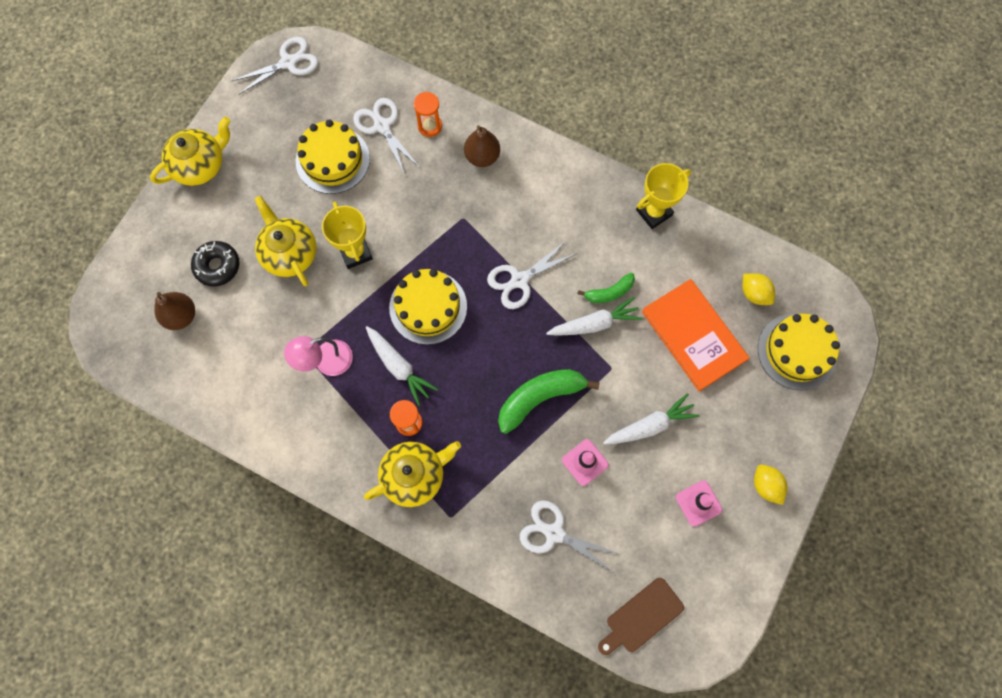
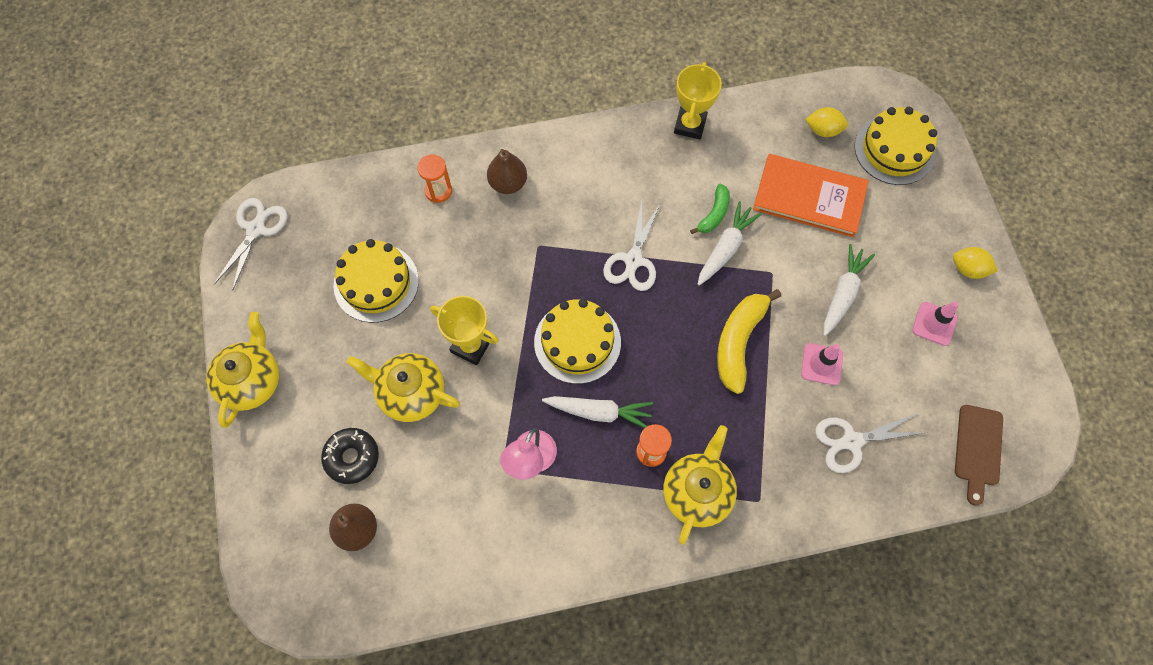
camera: 40 degrees left, 5 degrees down
white scissors [353,98,420,175] -> none
green banana [498,369,600,434] -> yellow banana [717,289,781,394]

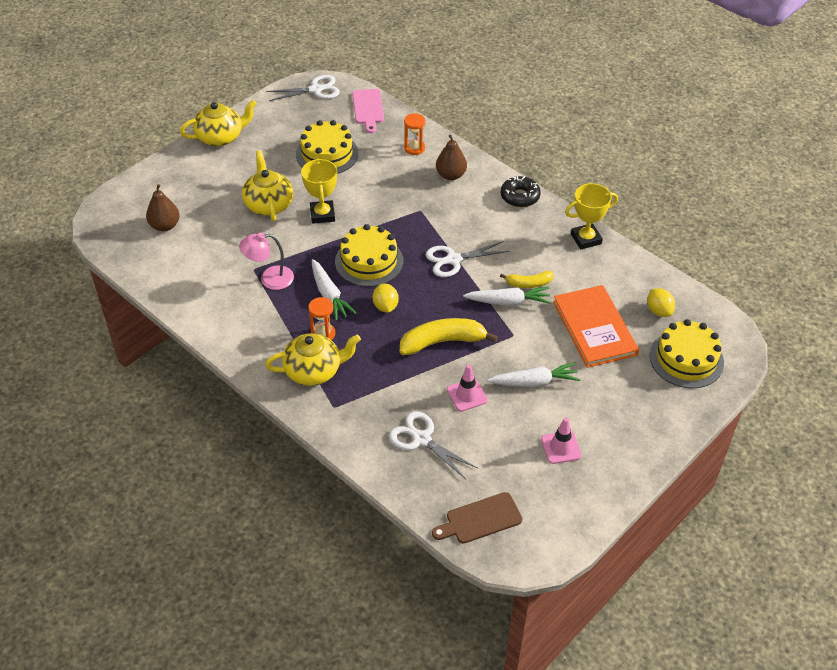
camera: 55 degrees right, 20 degrees down
black donut [321,428,379,484] -> black donut moved to [501,176,541,207]
green banana [690,184,730,234] -> yellow banana [500,271,554,288]
yellow lemon [953,247,998,279] -> yellow lemon moved to [373,283,399,312]
none -> pink cutting board [352,89,384,133]

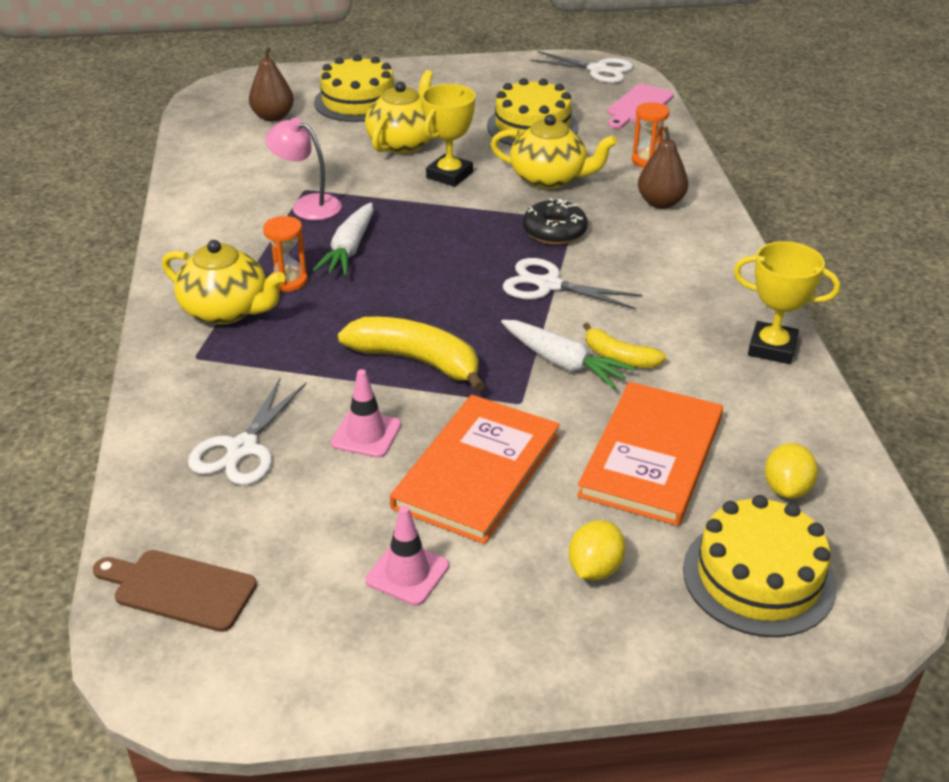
camera: 40 degrees right, 10 degrees down
yellow teapot [180,100,257,146] -> yellow teapot moved to [491,114,617,189]
yellow cake [335,224,403,287] -> yellow cake moved to [314,54,394,122]
yellow lemon [373,283,399,312] -> yellow lemon moved to [569,520,626,580]
white scissors [389,412,477,479] -> white scissors turned 150 degrees counterclockwise [188,379,306,485]
white carrot [487,362,581,387] -> orange book [390,395,560,544]
black donut [501,176,541,207] -> black donut moved to [523,198,588,245]

